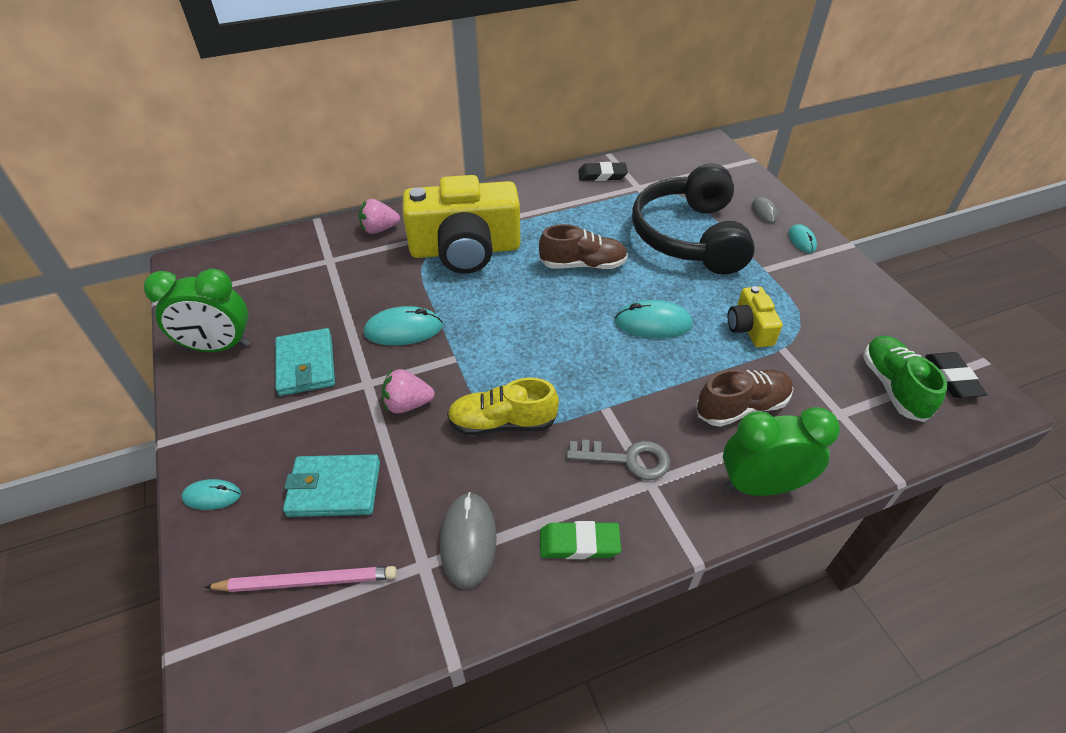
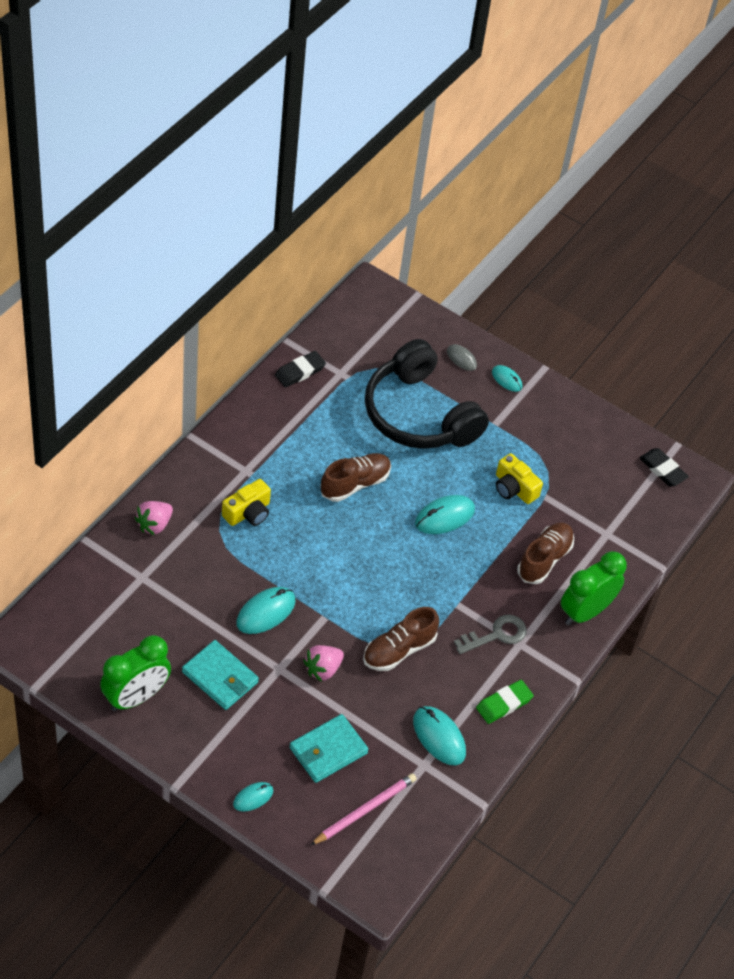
camera: 40 degrees left, 5 degrees up
yellow camera [403,175,520,274] -> yellow camera [222,479,271,526], size x0.47
grey mouse [440,492,497,589] -> turquoise mouse [413,706,466,766]
yellow shoe [447,378,559,436] -> brown shoe [363,607,439,671]
green shoe [863,336,947,422] -> none

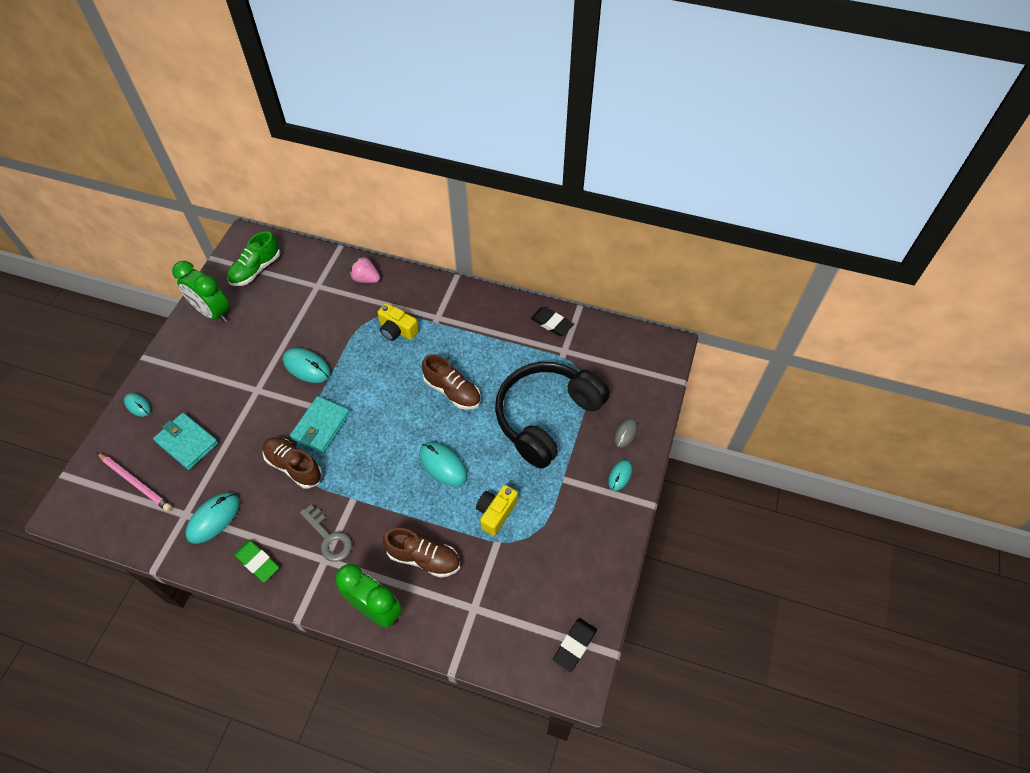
camera: 80 degrees right, 5 degrees up
turquoise wallet [182,640,259,710] -> turquoise wallet moved to [290,396,350,453]
pink strawberry [303,645,344,682] -> none
none -> green shoe [227,231,280,286]

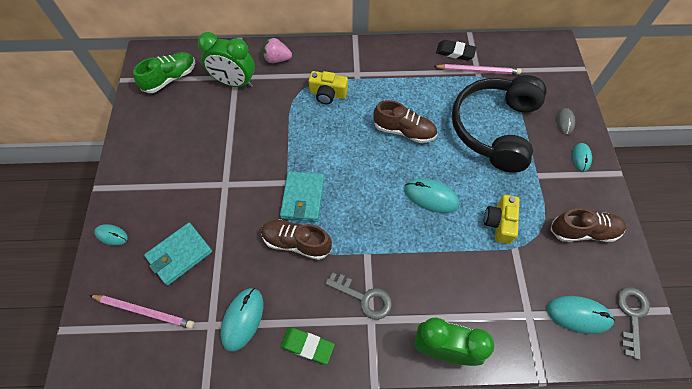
camera: 20 degrees left, 5 degrees up
turquoise wallet [153,413,218,470] -> turquoise wallet turned 60 degrees counterclockwise [144,223,212,286]
green clock [172,261,229,322] -> green clock moved to [198,32,255,88]
green shoe [227,231,280,286] -> green shoe turned 150 degrees counterclockwise [133,52,195,93]
turquoise mouse [283,348,331,383] -> turquoise mouse moved to [547,296,615,334]
brown shoe [383,528,460,578] -> brown shoe moved to [551,208,626,242]
black eraser [553,618,597,672] -> grey key [617,287,650,360]
none -> pink pencil [433,64,521,75]

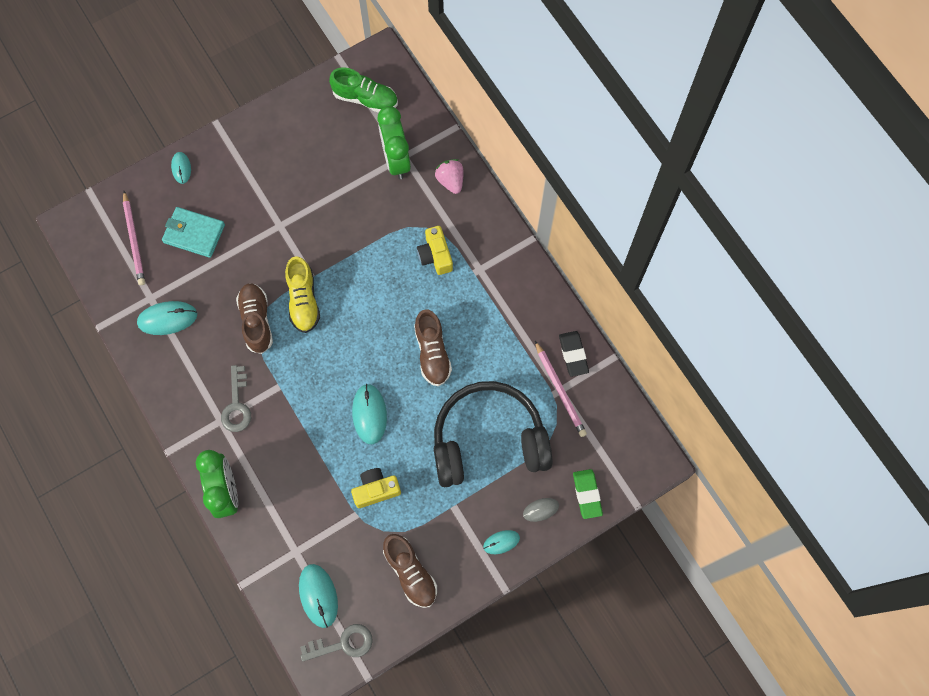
camera: 60 degrees right, 10 degrees up
turquoise wallet [280,171,324,222] -> yellow shoe [285,256,320,333]
green eraser [280,327,335,365] -> green eraser moved to [573,469,603,519]

